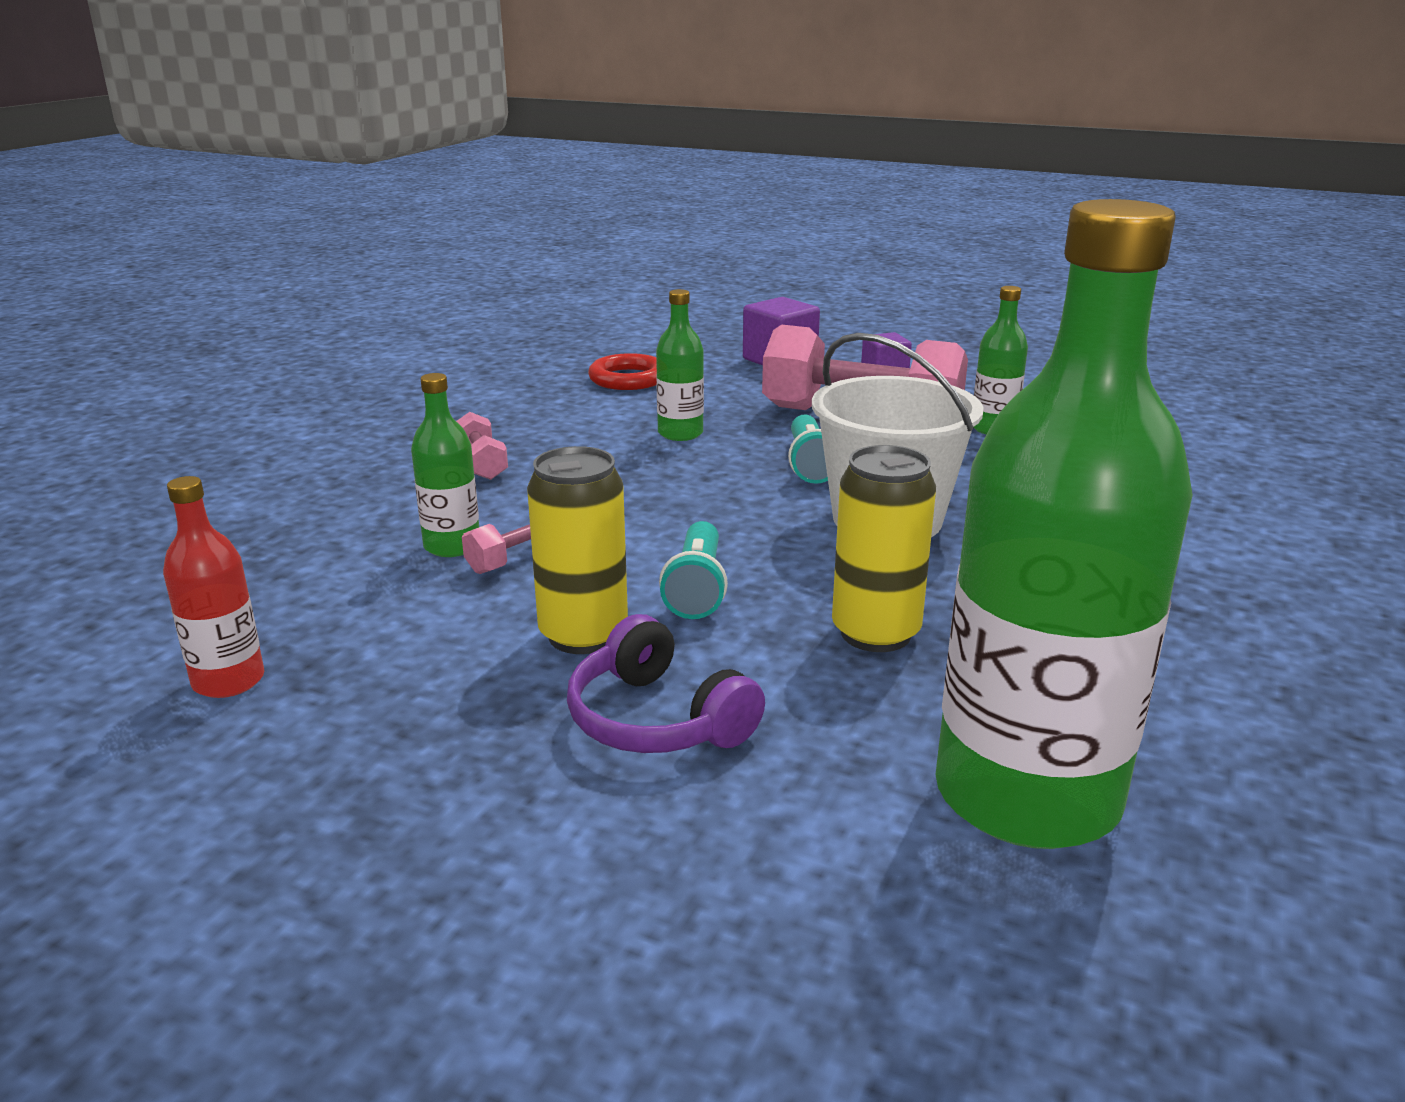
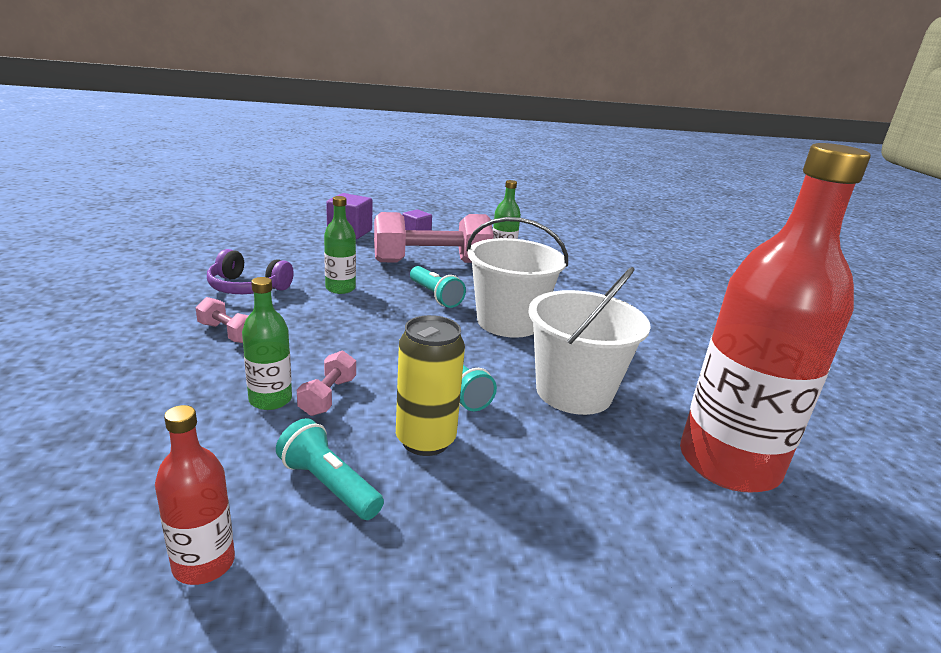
camera: 35 degrees left, 0 degrees up
purple headphones [567,614,765,753] -> purple headphones moved to [207,249,294,294]
red ring [588,353,657,390] -> none
yellow can [832,445,936,652] -> white bucket [528,267,651,415]
green bottle [935,199,1193,849] -> red bottle [680,143,871,492]
none -> turquoise flashlight [276,418,384,520]

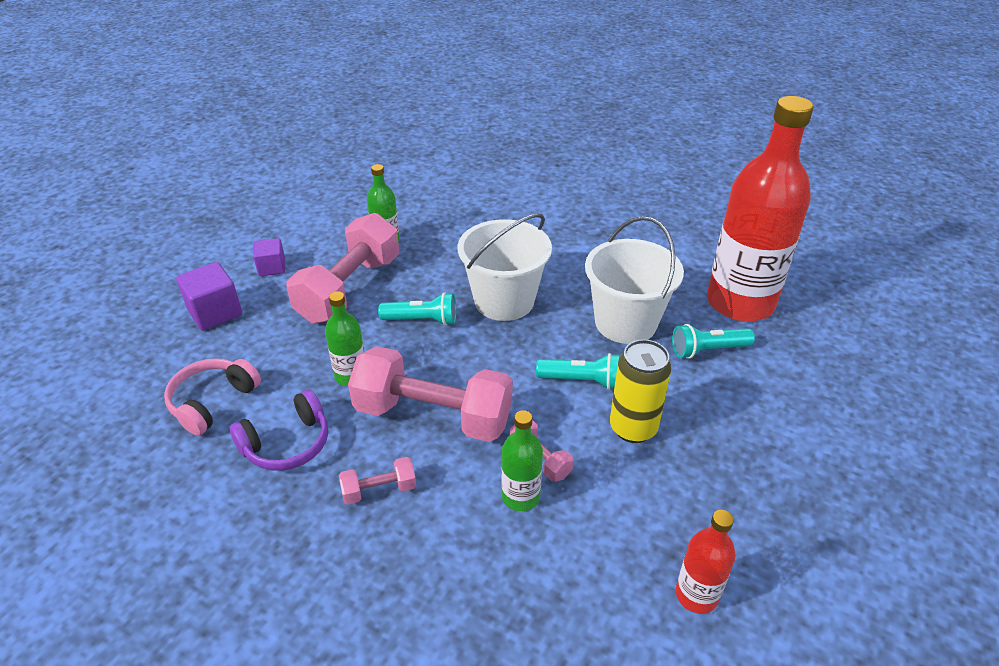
camera: 50 degrees left, 15 degrees up
turquoise flashlight [276,418,384,520] -> turquoise flashlight moved to [672,324,755,359]
none -> pink headphones [164,358,261,436]
none -> pink dumbbell [348,346,513,442]

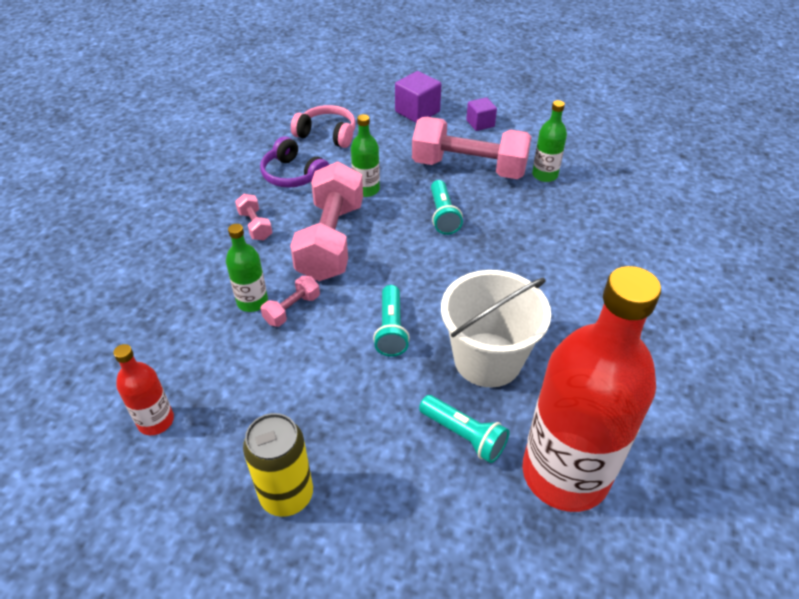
camera: 80 degrees right, 5 degrees up
white bucket [458,213,552,321] -> none
yellow can [610,339,671,443] -> yellow can moved to [243,413,313,517]
turquoise flashlight [672,324,755,359] -> turquoise flashlight turned 150 degrees clockwise [419,395,509,463]

